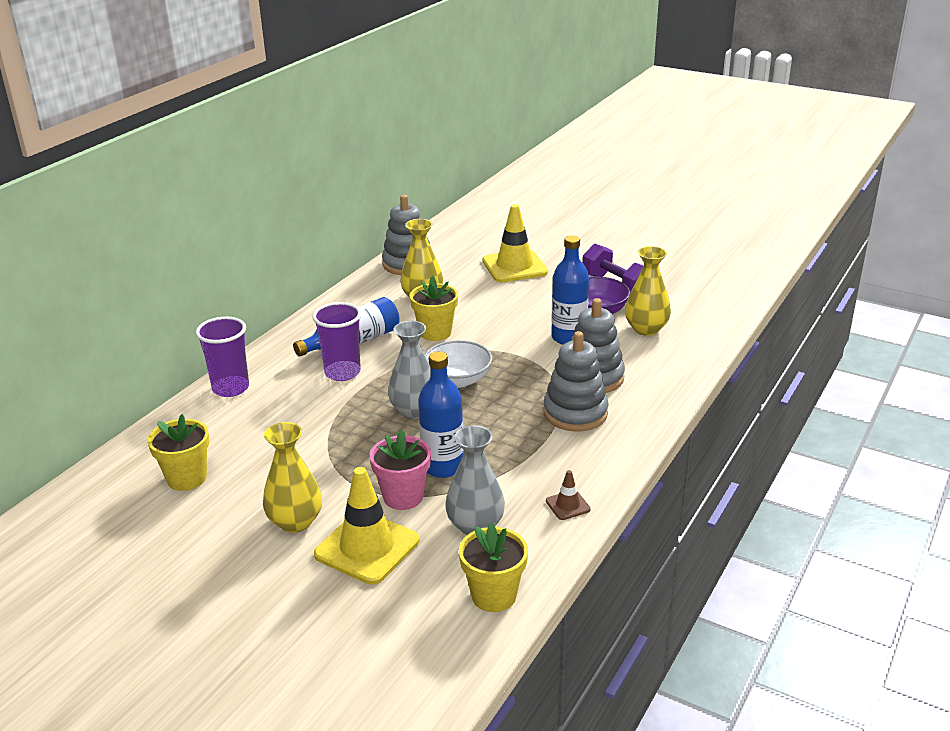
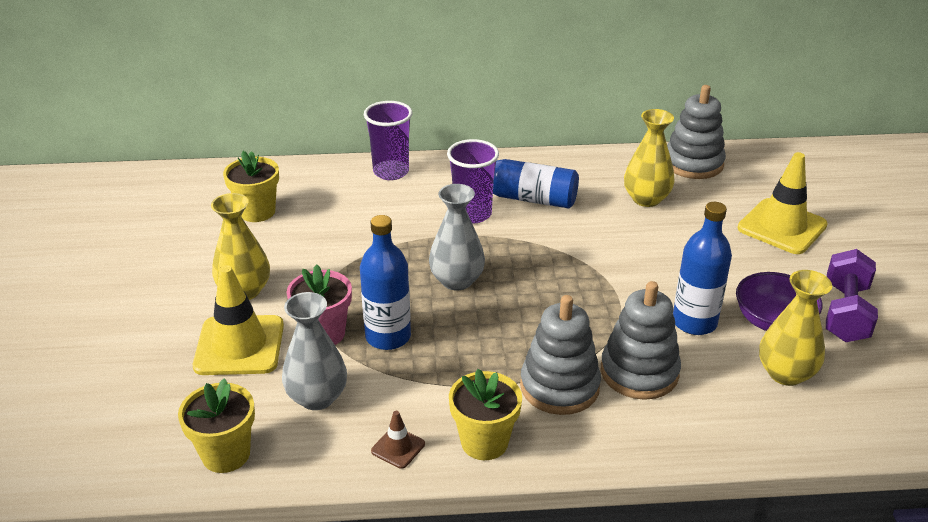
camera: 55 degrees right, 5 degrees up
yellow flower pot [410,276,458,341] -> yellow flower pot moved to [449,369,522,460]
white bowl [425,340,492,388] -> none

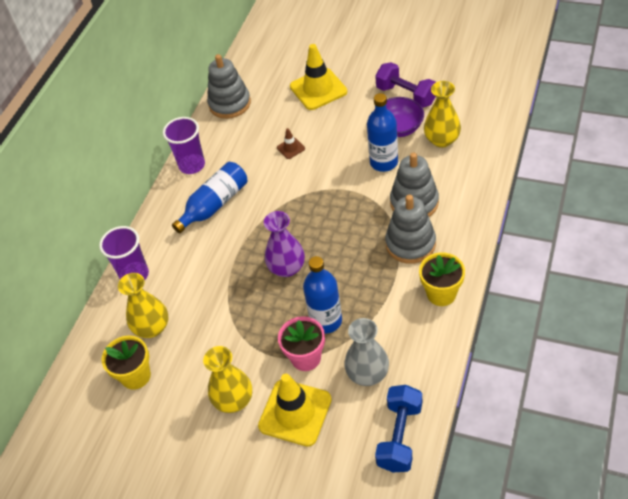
camera: 60 degrees left, 15 degrees up
yellow flower pot [178,378,255,473] -> blue dumbbell [375,385,422,472]
brown traffic cone [371,411,425,469] -> brown traffic cone moved to [277,128,305,159]
grey vase [429,184,485,290] -> purple vase [264,211,305,277]
purple cup [447,139,499,224] -> purple cup moved to [163,117,205,174]
yellow vase [624,109,675,207] -> yellow vase moved to [118,273,168,338]

